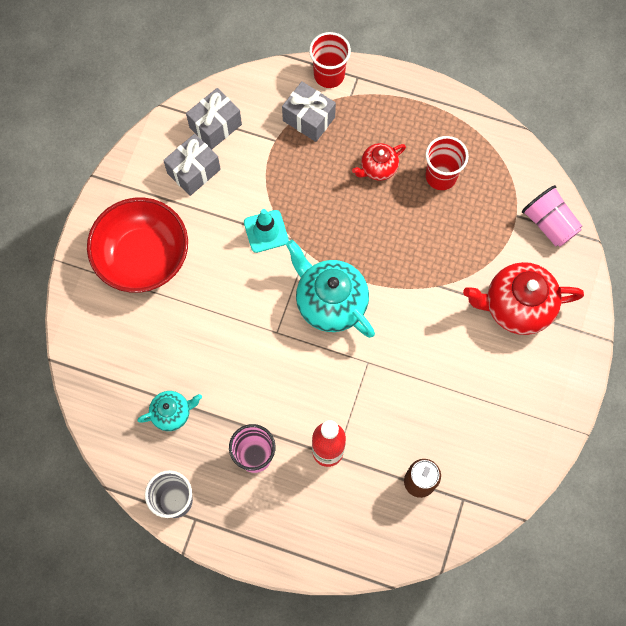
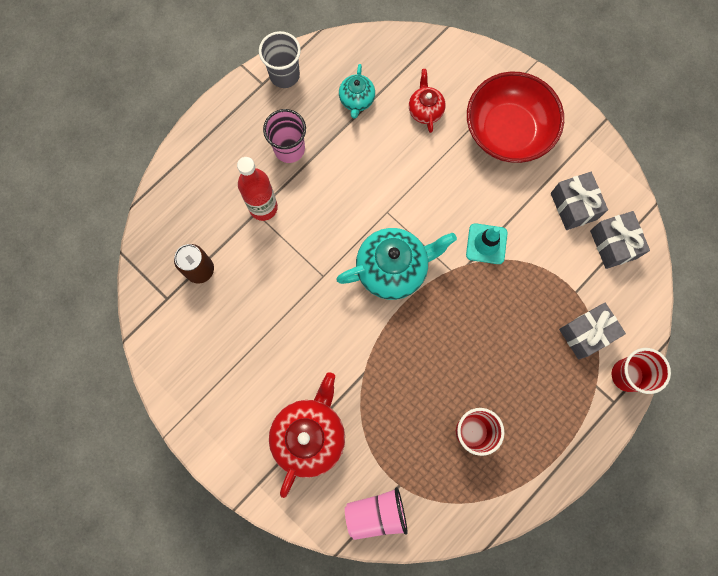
camera: 115 degrees right, 5 degrees up
red teapot [352,143,406,181] -> red teapot moved to [409,69,446,133]

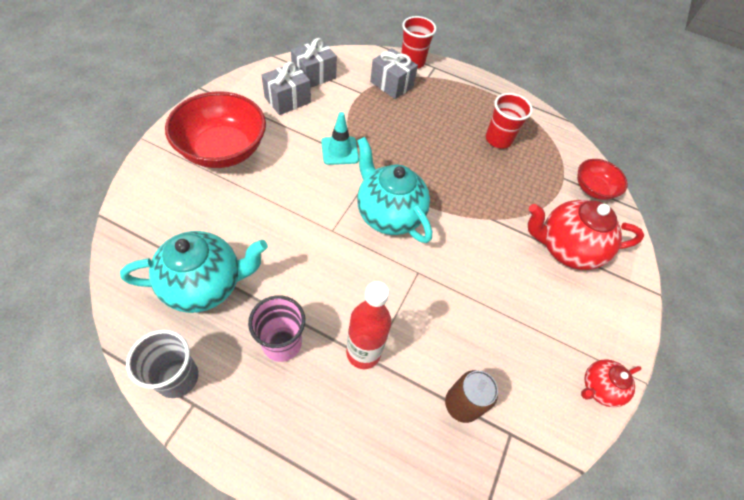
camera: 115 degrees left, 20 degrees down
turquoise teapot [339,64,375,118] -> turquoise teapot [120,231,268,313], size x1.84
pink cup [345,487,407,540] -> red bowl [577,159,628,200]
red teapot [409,69,446,133] -> red teapot moved to [581,359,641,407]

